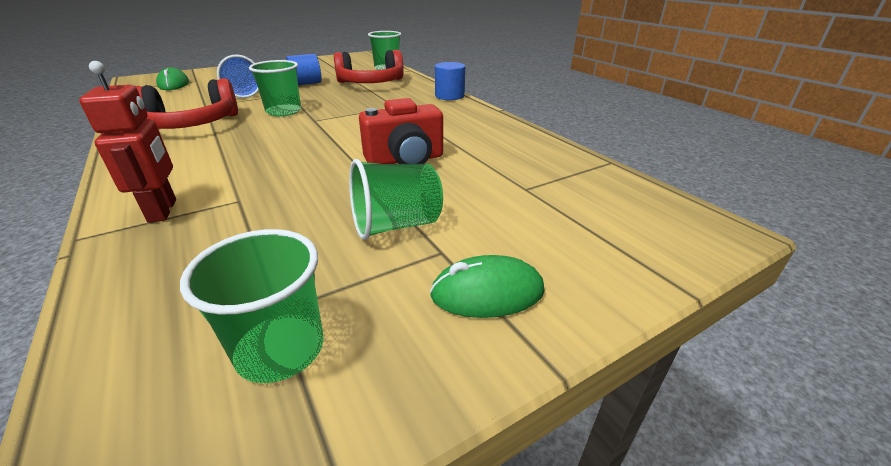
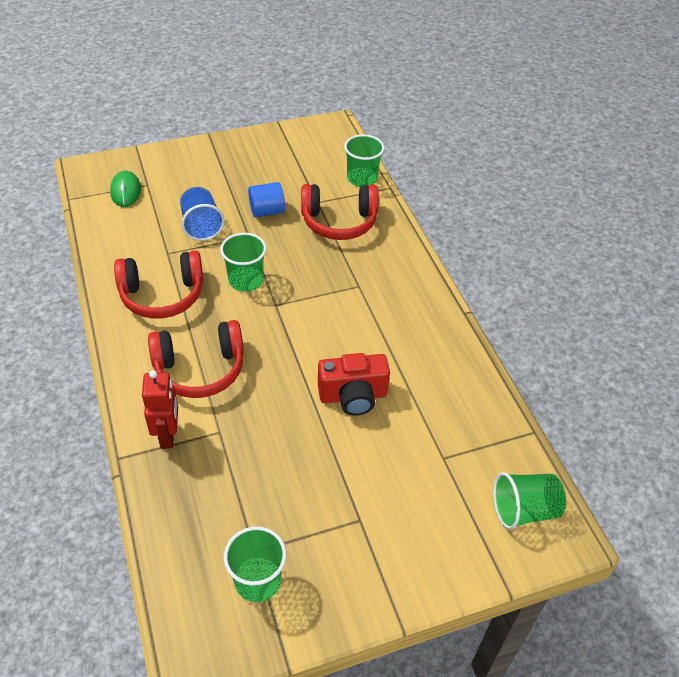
camera: 10 degrees right, 15 degrees up
green cup [349,159,443,240] -> green cup moved to [493,472,566,530]
green mouse [430,255,545,318] -> none
blue cylinder [435,62,465,100] -> none
none -> red headphones [148,320,244,398]

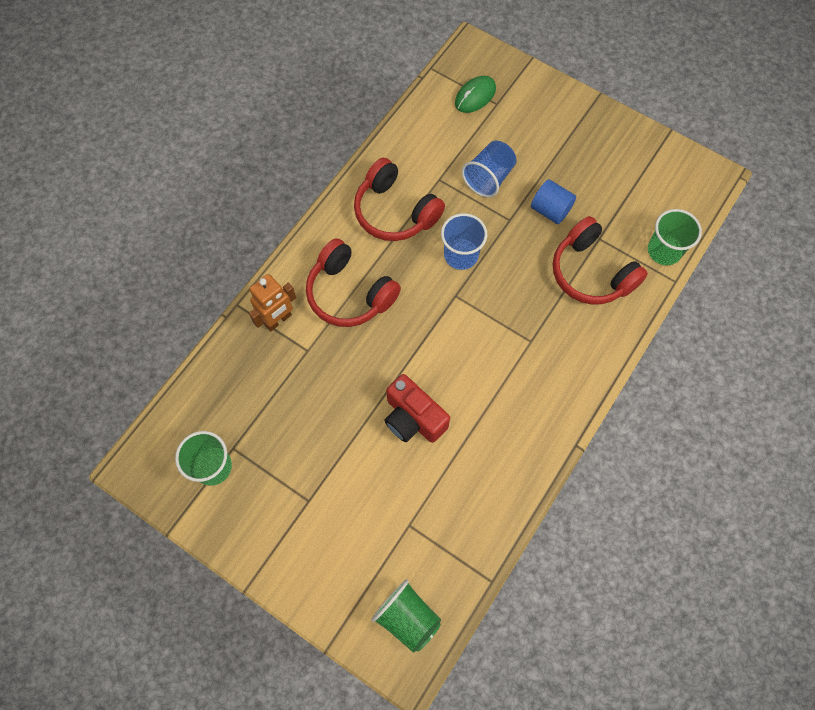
camera: 55 degrees right, 20 degrees up
red robot [142,370,178,449] -> orange robot [249,274,296,332]
green cup [220,233,267,292] -> blue cup [441,213,487,270]

